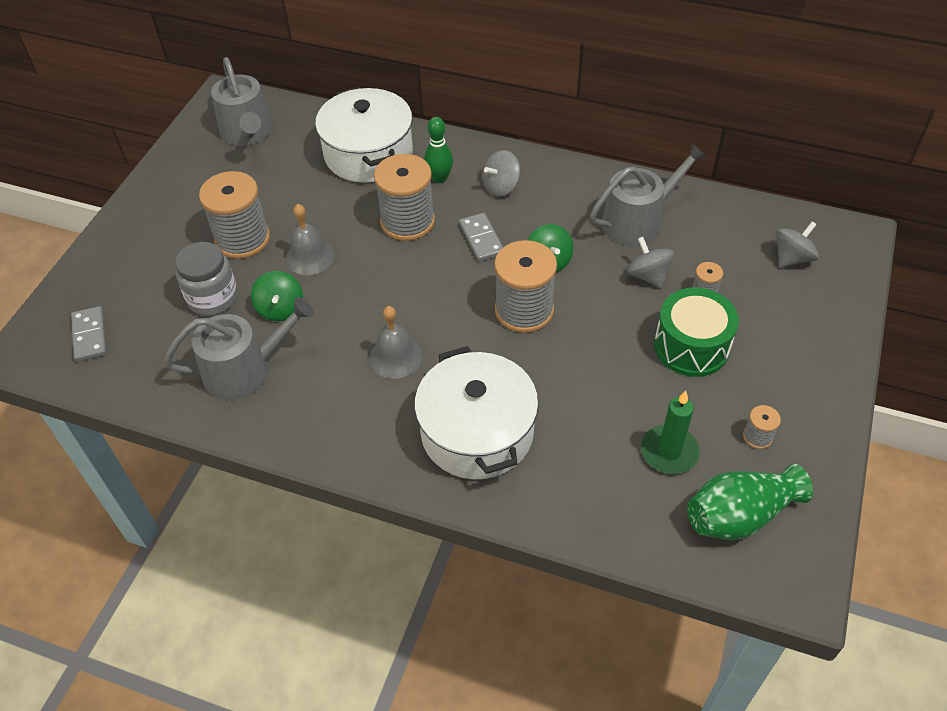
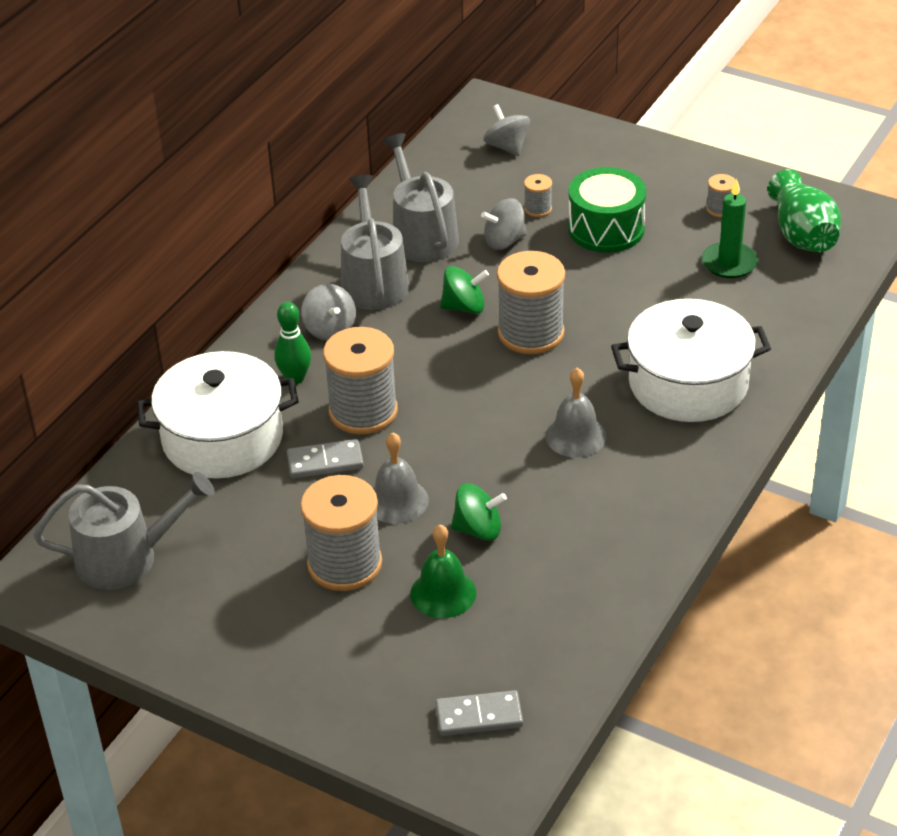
camera: 80 degrees left, 10 degrees down
grey watering can [164,297,314,400] -> grey watering can moved to [341,175,409,310]
grey jar [175,242,238,316] -> green bell [410,525,476,618]
grey domino [459,213,503,262] -> grey domino moved to [287,439,364,478]

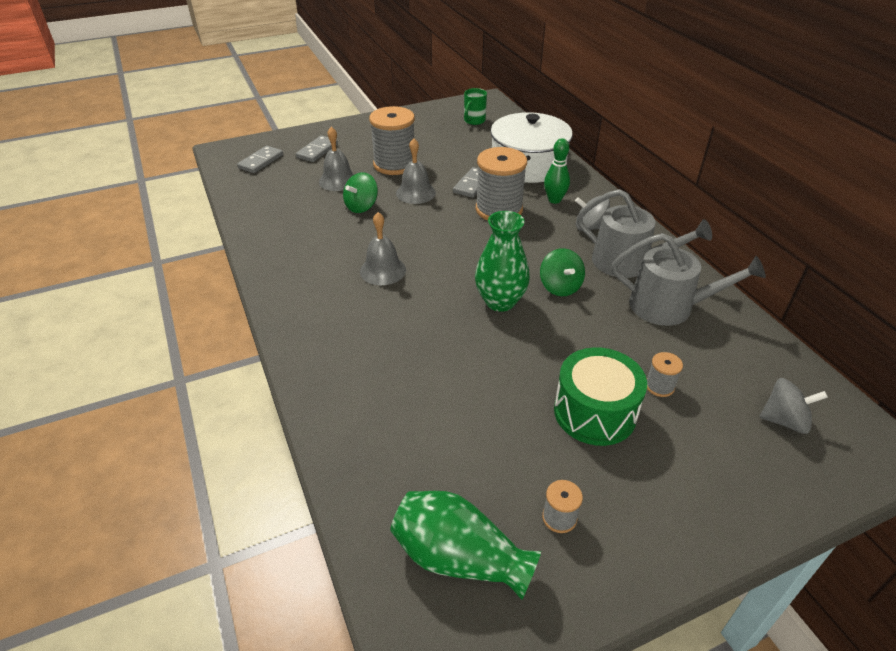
camera: 125 degrees right, 0 degrees up
grey watering can [33,472,215,590] -> green mug [464,88,487,125]
green bell [410,525,476,618] -> grey bell [319,127,355,191]
green spinning top [440,266,489,314] -> green spinning top turned 45 degrees counterclockwise [540,248,585,296]
grey spinning top [481,198,527,250] -> none
grey spool [497,251,565,354] -> green vase [475,211,530,312]
white pot [611,299,771,422] -> none
green candle [702,179,758,278] -> none
none -> grey domino [296,135,338,162]

